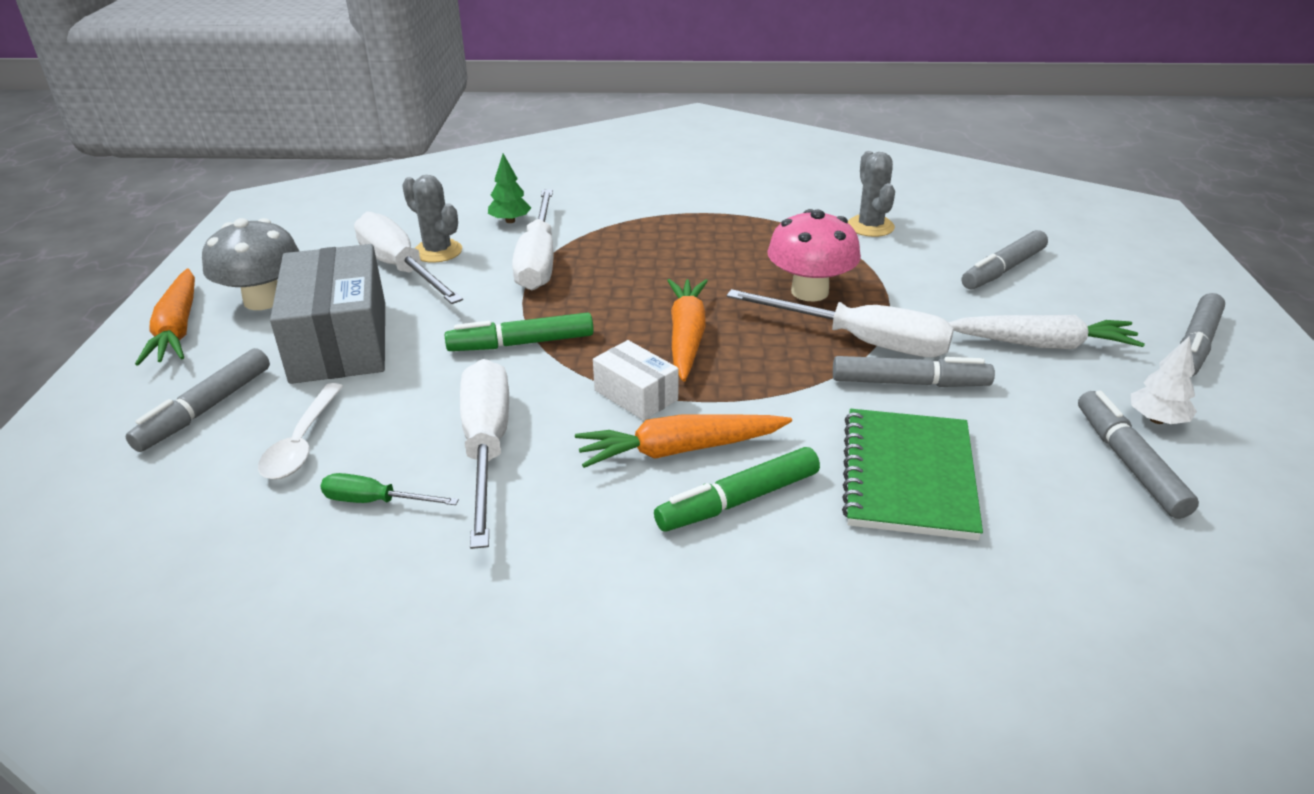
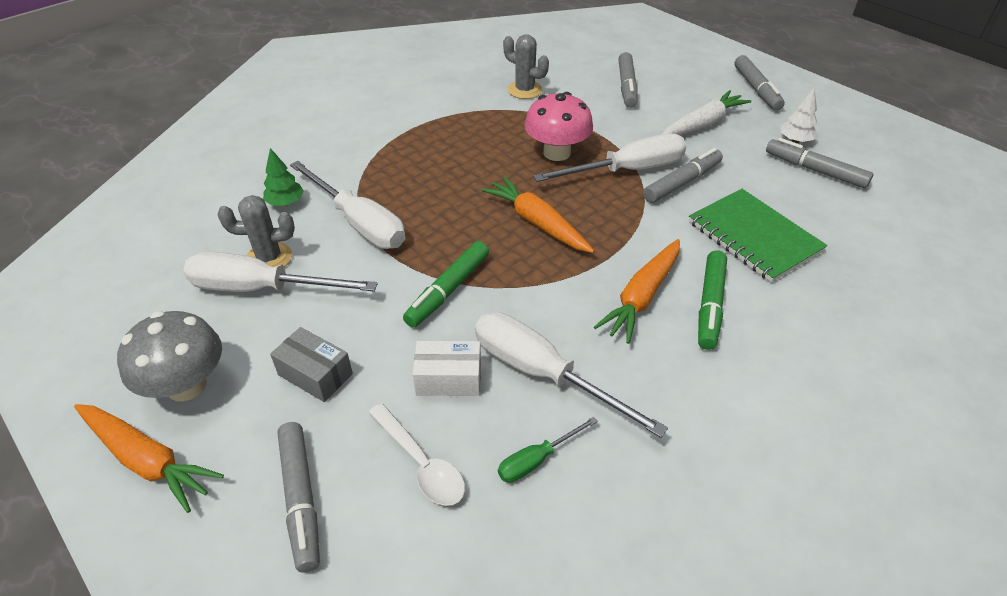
camera: 45 degrees left, 10 degrees up
grey box [270,244,385,384] -> grey box [270,327,353,402], size x0.50
white box [593,340,679,420] -> white box moved to [413,341,481,396]

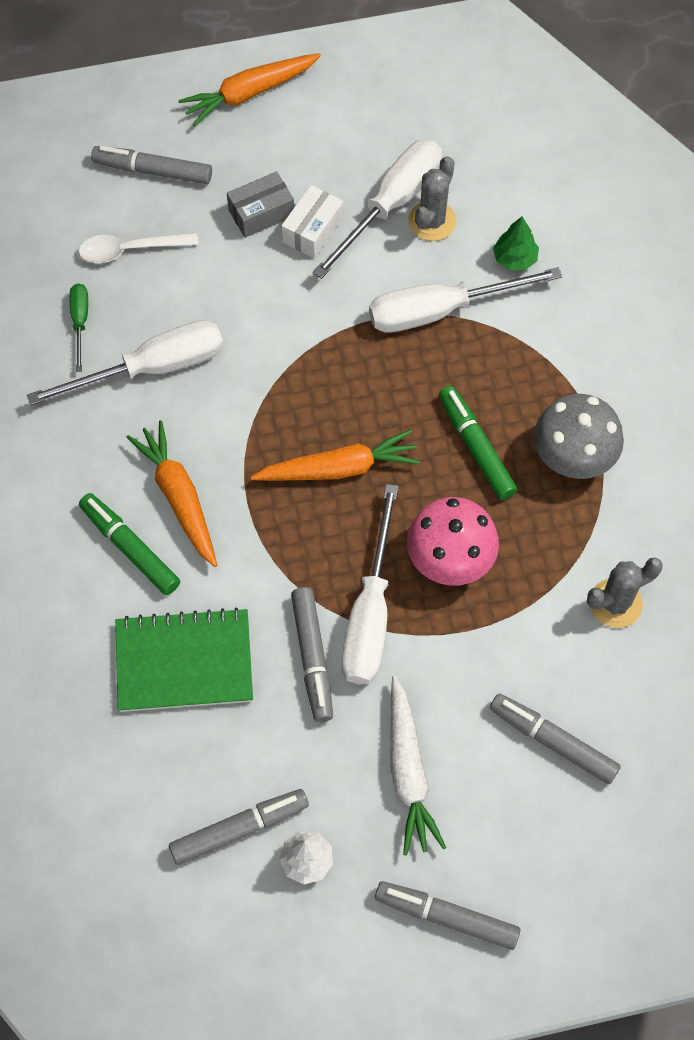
camera: 120 degrees right, 20 degrees up
grey mushroom [117,311,222,401] -> grey mushroom moved to [534,394,624,479]
green marker [403,241,489,328] -> green marker moved to [439,386,517,500]
white box [413,341,481,396] -> white box moved to [282,185,343,258]

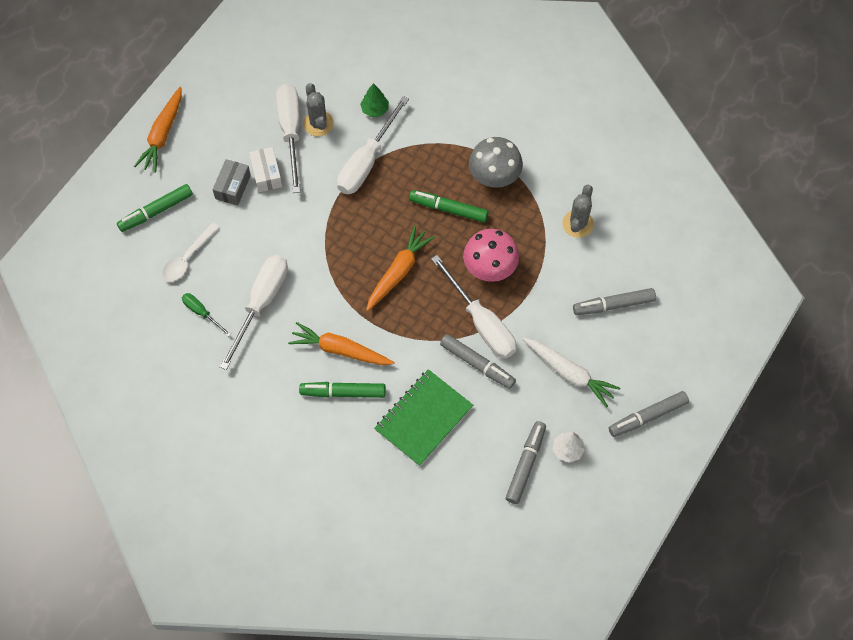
camera: 45 degrees left, 0 degrees up
grey marker [91,146,212,184] -> green marker [117,184,193,232]

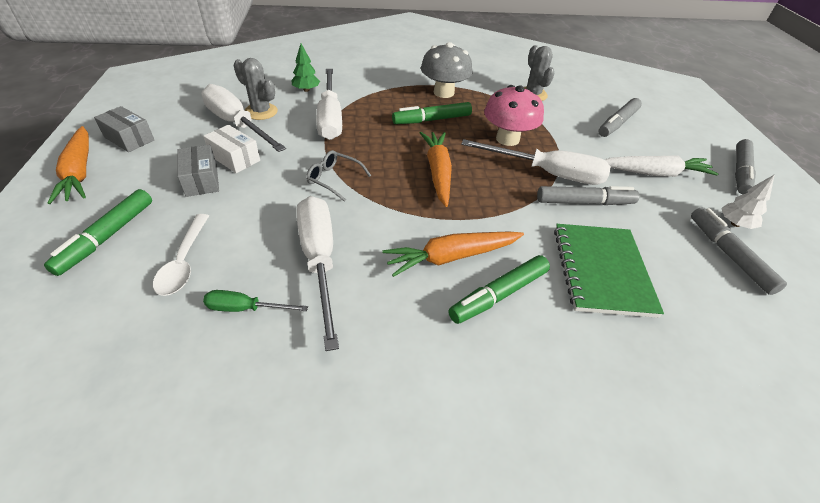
camera: 40 degrees left, 20 degrees down
none -> grey box [94,106,154,152]
none -> grey glasses [306,150,371,202]

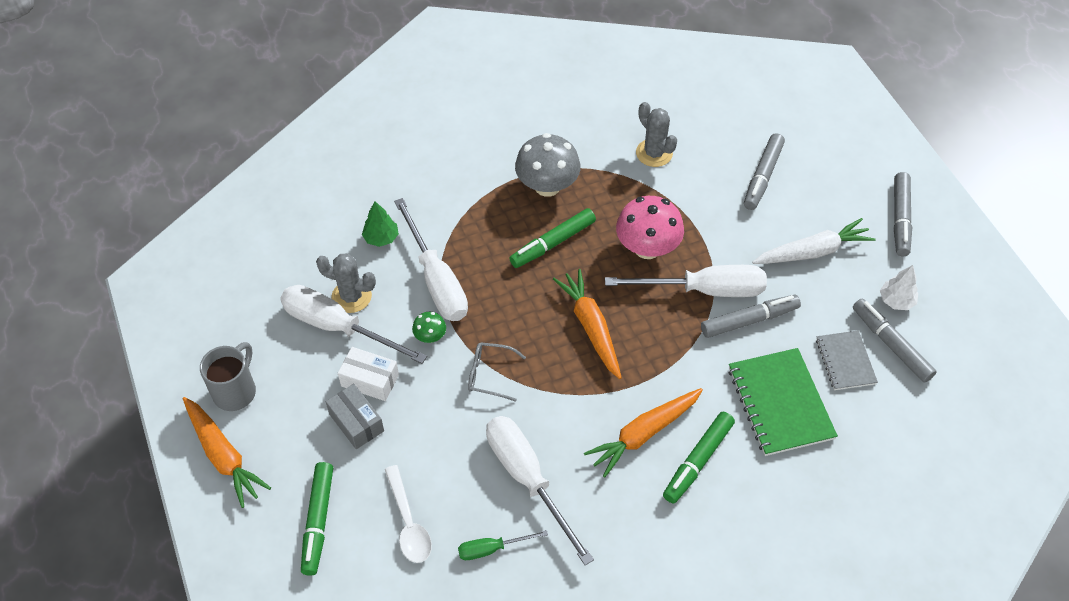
camera: 15 degrees left, 10 degrees up
grey box [94,106,154,152] -> grey mug [200,342,256,411]
none -> green mushroom [412,312,446,343]
none -> grey notebook [816,330,878,390]

